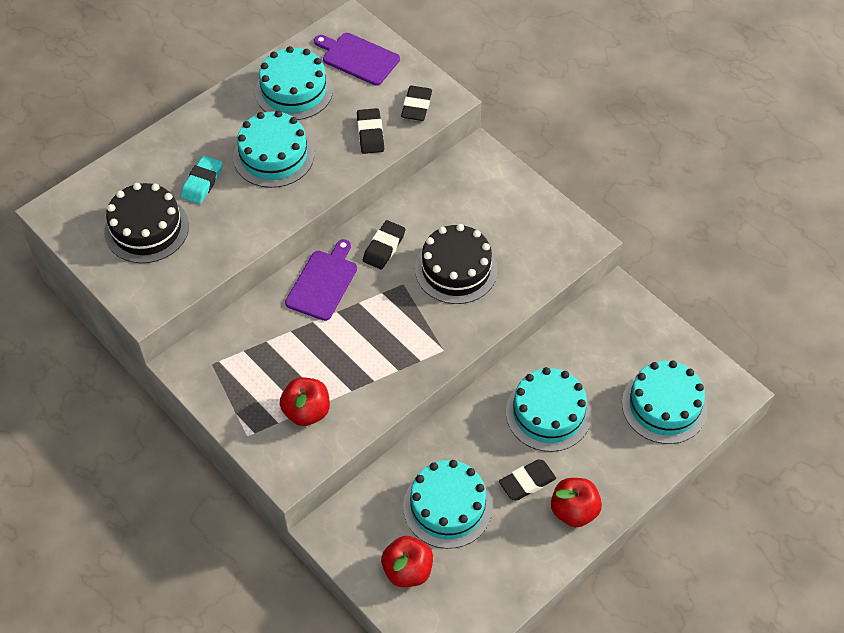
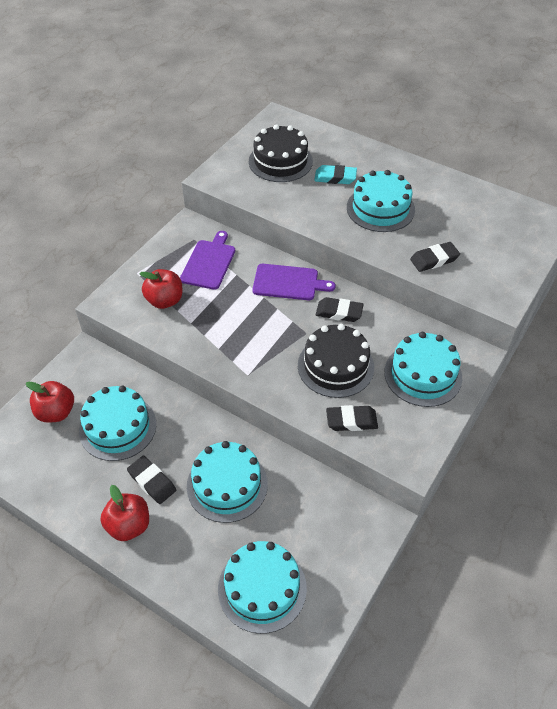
camera: 75 degrees right, 5 degrees down
turquoise cake [255,46,333,120] -> turquoise cake moved to [384,332,462,407]
purple cutting board [314,33,400,86] -> purple cutting board moved to [180,231,235,290]
black eraser [401,86,432,121] -> black eraser moved to [326,405,378,431]

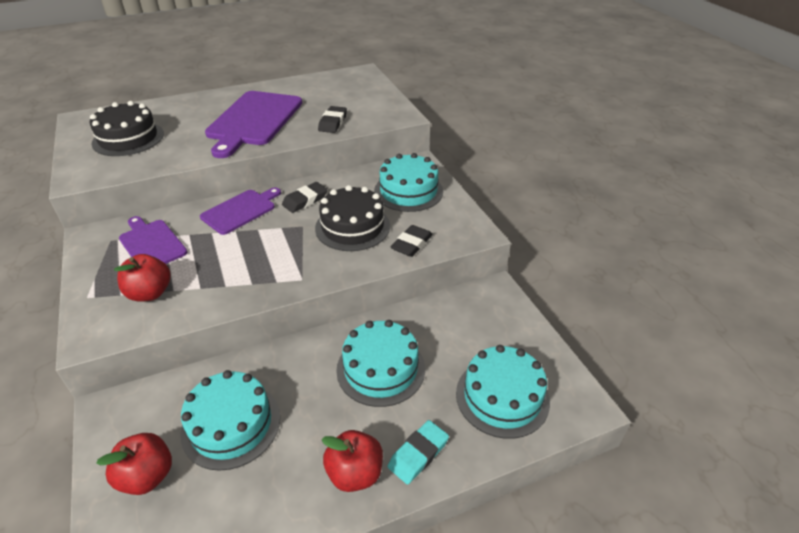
camera: 55 degrees left, 10 degrees down
black eraser [127,455,176,504] -> none
turquoise eraser [314,165,357,184] -> turquoise eraser moved to [387,420,449,485]
turquoise cake [347,170,415,232] -> purple cutting board [205,91,302,158]

